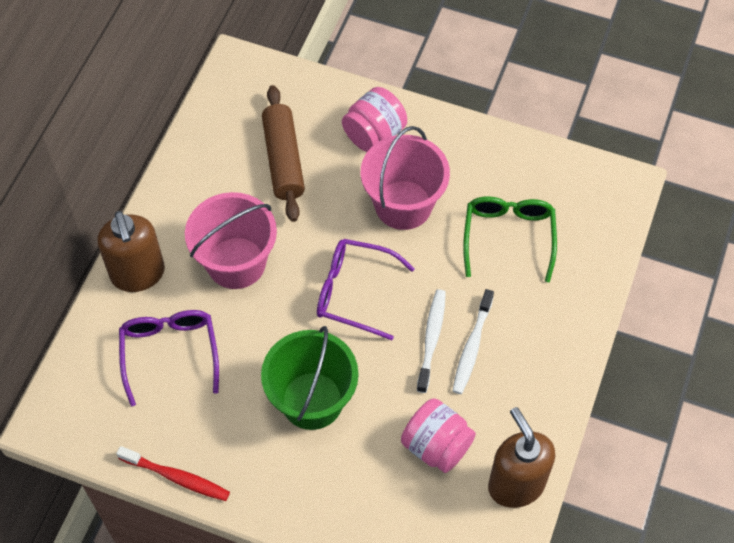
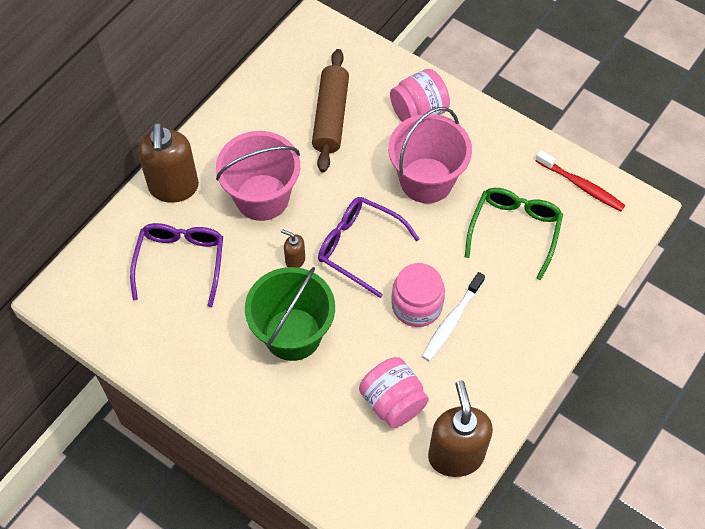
camera: 15 degrees right, 0 degrees up
red toothbrush [116,446,230,501] -> red toothbrush moved to [535,150,625,211]
white toothbrush [417,289,446,393] -> pink jar [391,263,445,327]
none -> brown soap dispenser [281,229,305,268]

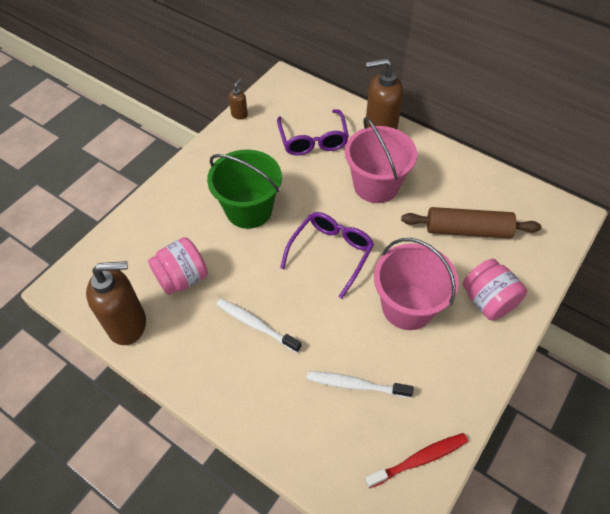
camera: 90 degrees right, 5 degrees down
purple glasses [130,223,223,307] -> purple glasses turned 75 degrees clockwise [277,109,349,156]
brown soap dispenser [281,229,305,268] -> brown soap dispenser moved to [229,79,248,120]
pink jar [391,263,445,327] -> none
green glasses [465,188,563,280] -> white toothbrush [307,371,414,398]
red toothbrush [535,150,625,211] -> red toothbrush turned 150 degrees counterclockwise [365,433,468,488]

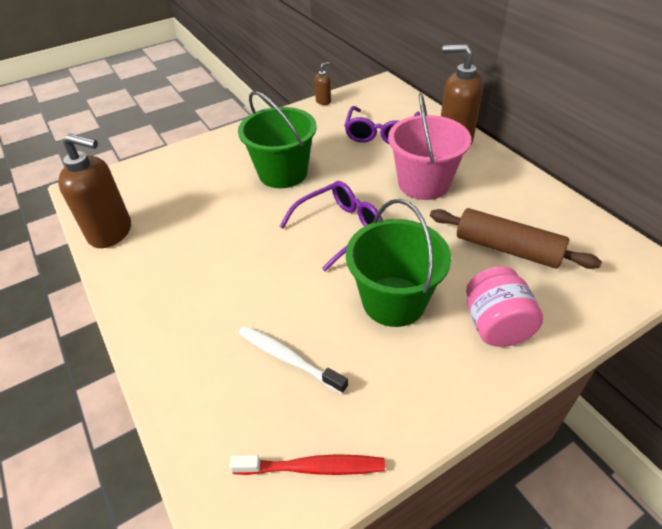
camera: 25 degrees right, 10 degrees down
pink jar [148,237,208,295] -> none
white toothbrush [216,298,301,353] -> none
pink bucket [374,238,459,330] -> green bucket [346,199,451,327]

